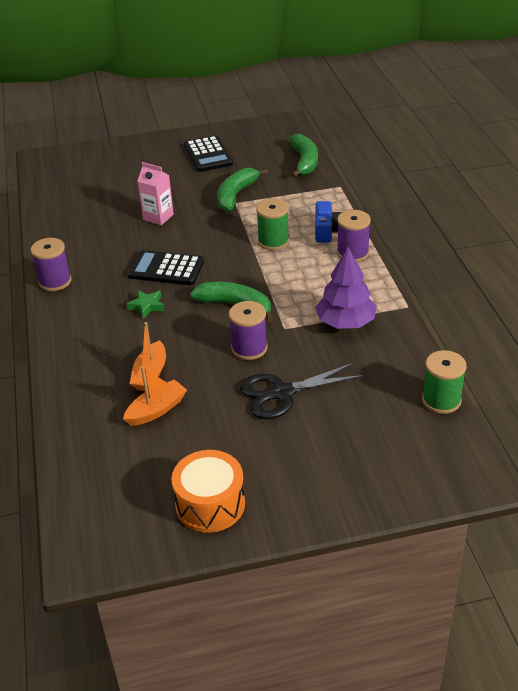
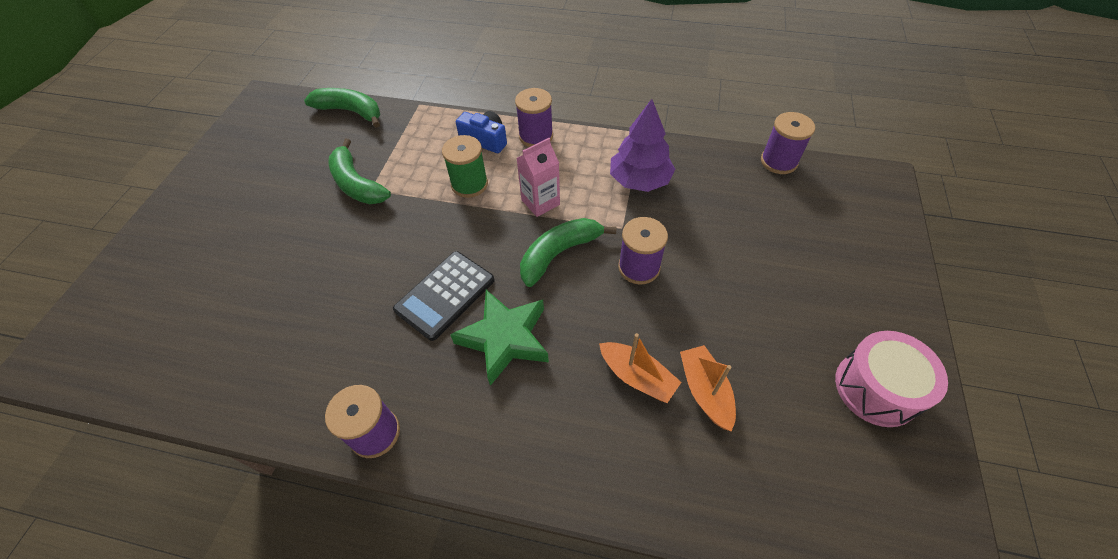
camera: 65 degrees left, 15 degrees up
green star [126,290,165,319] -> green star [450,290,549,386], size x1.93
pink carton [138,162,174,225] -> pink carton moved to [517,138,560,217]
orange drum [171,450,245,533] -> pink drum [835,331,948,427]
black calculator [184,135,233,172] -> none
black scissors [240,362,364,419] -> none
green spool [422,350,467,414] -> purple spool [761,112,815,174]

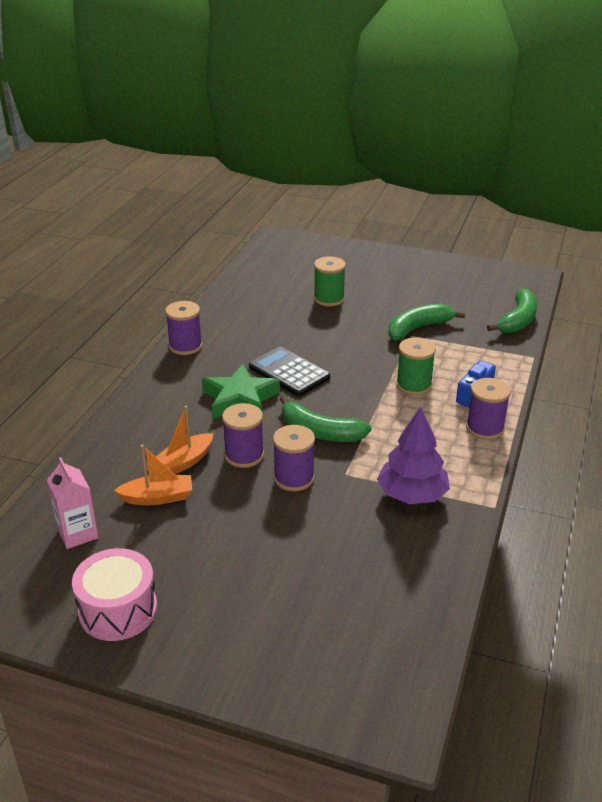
camera: 95 degrees right, 20 degrees down
pink carton [517,138,560,217] -> pink carton moved to [47,457,99,549]
green banana [520,218,616,287] -> green banana turned 150 degrees clockwise [280,395,372,442]
purple spool [761,112,815,174] -> purple spool moved to [222,403,264,468]
none -> green spool [314,256,346,307]

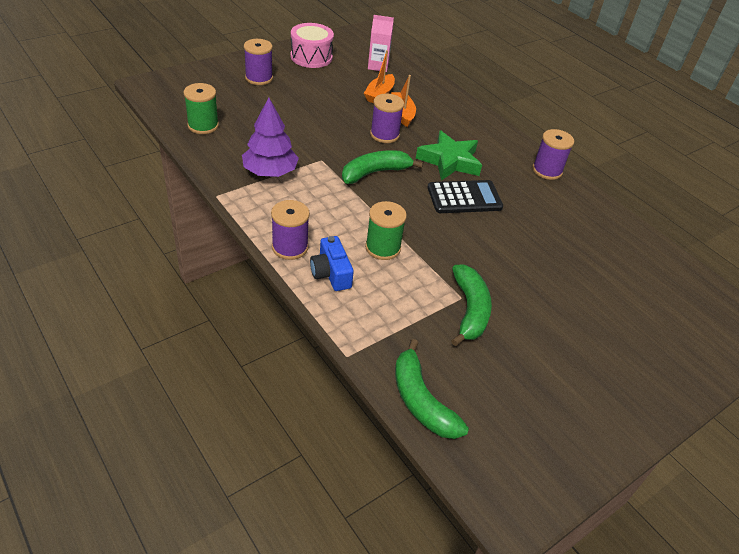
camera: 120 degrees right, 10 degrees up
purple spool [273,425,315,491] -> purple spool moved to [244,39,273,85]
green spool [314,256,346,307] -> green spool moved to [184,83,219,134]

